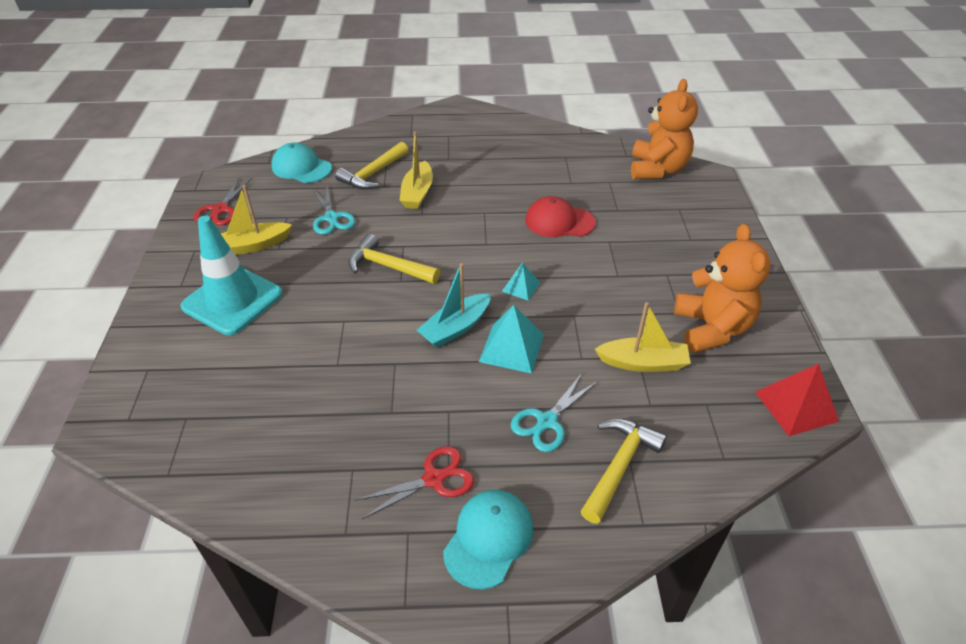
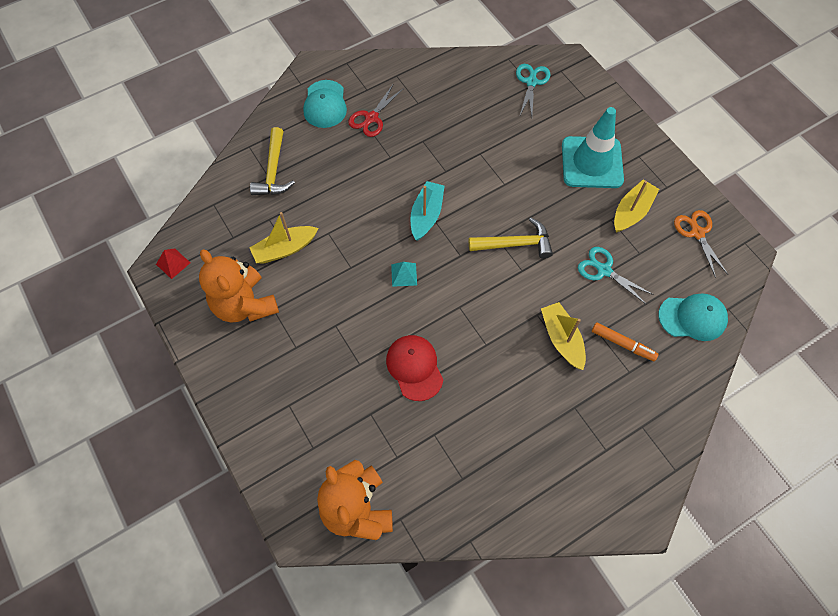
camera: 150 degrees right, 20 degrees up
red scissors [193,178,252,226] -> orange scissors [674,210,728,278]
yellow hammer [335,142,409,190] -> orange marker [592,322,659,361]
turquoise pyramid [479,305,544,374] -> none
turquoise scissors [511,373,598,452] -> turquoise scissors moved to [516,64,550,116]
red cap [525,196,596,237] -> red cap turned 90 degrees counterclockwise [386,335,443,401]
red pyramid [755,364,839,436] -> red pyramid [156,248,190,279], size x0.59

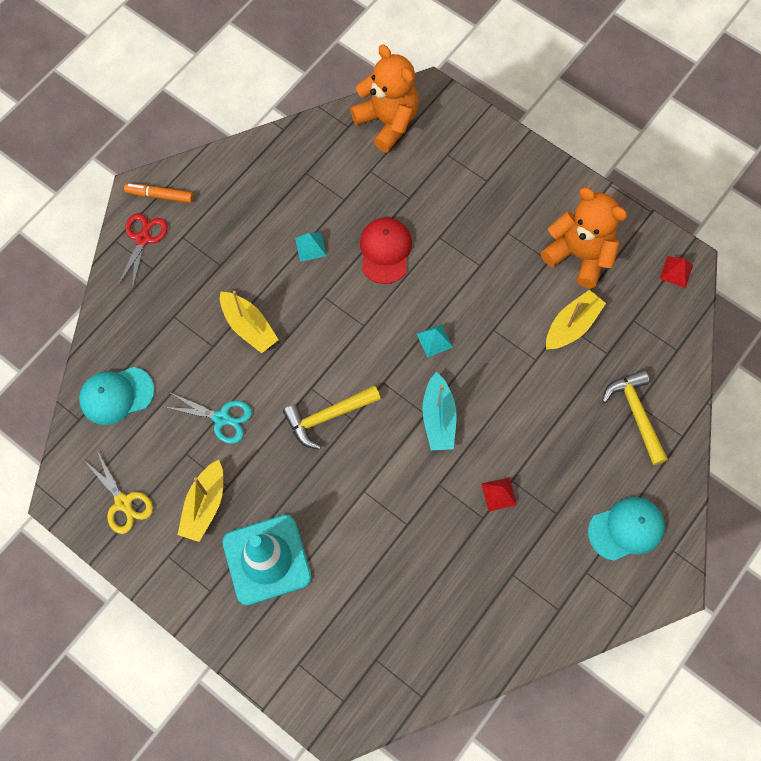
camera: 160 degrees right, 5 degrees up
turquoise cap [303,80,347,128] -> turquoise cap turned 90 degrees clockwise [588,497,665,561]
red scissors [348,85,404,137] -> red scissors moved to [117,213,168,290]
red cap [386,335,443,401] -> red cap turned 135 degrees counterclockwise [360,217,412,284]
turquoise scissors [516,64,550,116] -> none
orange marker [592,322,659,361] -> orange marker moved to [124,183,193,203]
orange scissors [674,210,728,278] -> yellow scissors [84,450,153,534]
none -> turquoise pyramid [295,233,327,262]
none -> red pyramid [481,478,517,511]

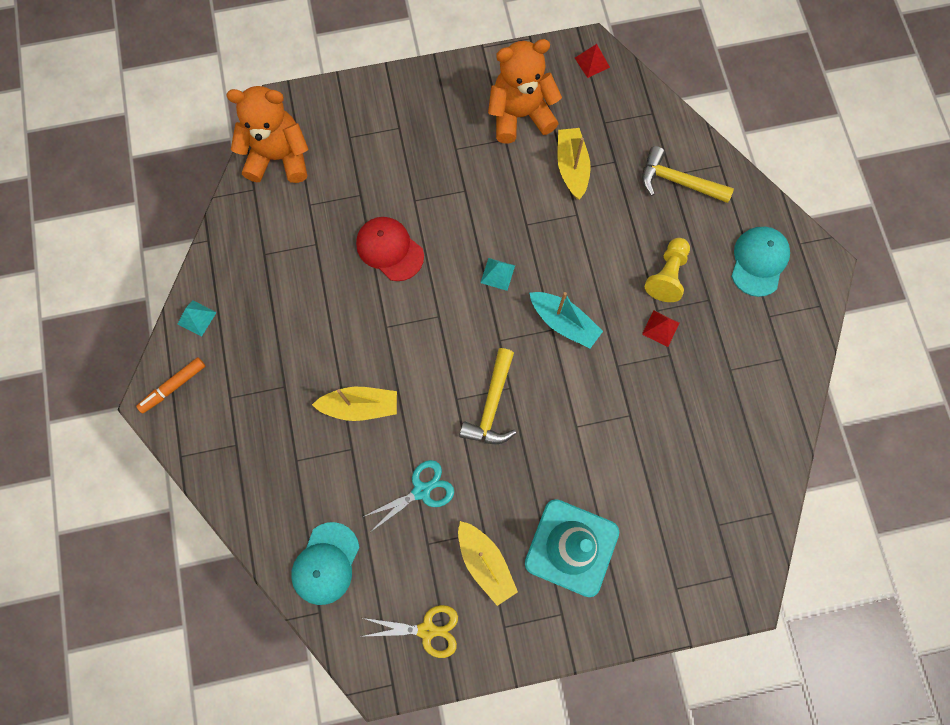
camera: 50 degrees left, 5 degrees up
red scissors [117,213,168,290] -> none
turquoise pyramid [295,233,327,262] -> turquoise pyramid moved to [178,300,217,337]
none -> yellow pawn [645,238,690,302]

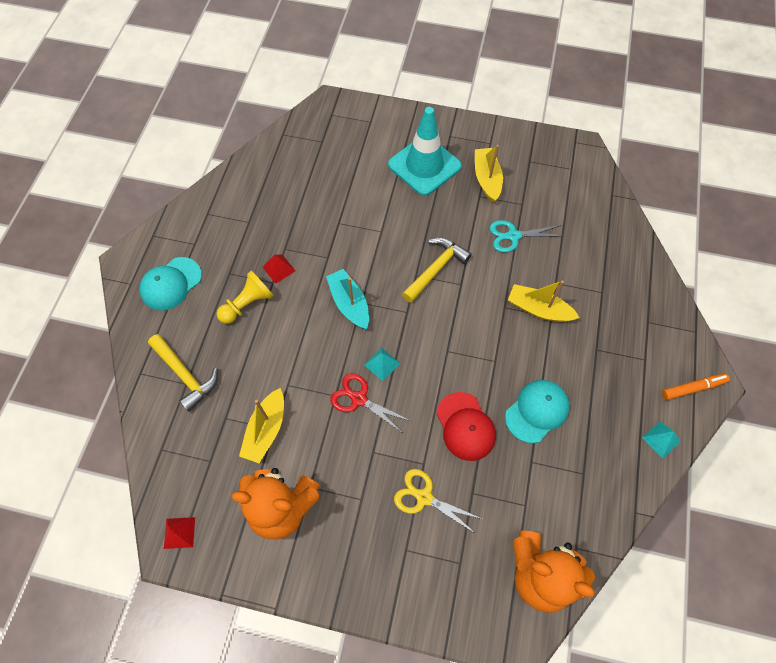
camera: 155 degrees left, 10 degrees down
turquoise cap [291,522,360,605] -> turquoise cap moved to [505,380,570,443]
yellow scissors [360,605,458,658] -> yellow scissors moved to [394,469,482,534]
none -> red scissors [330,373,410,434]

